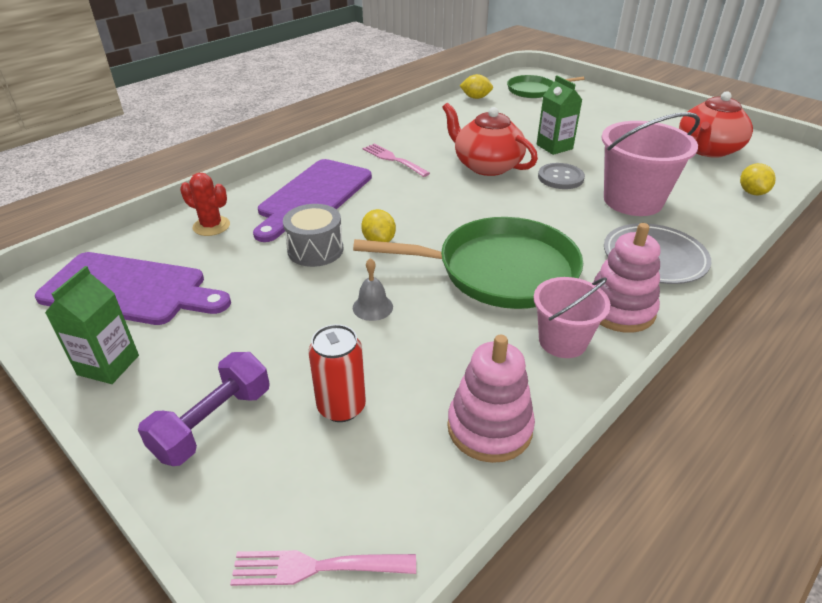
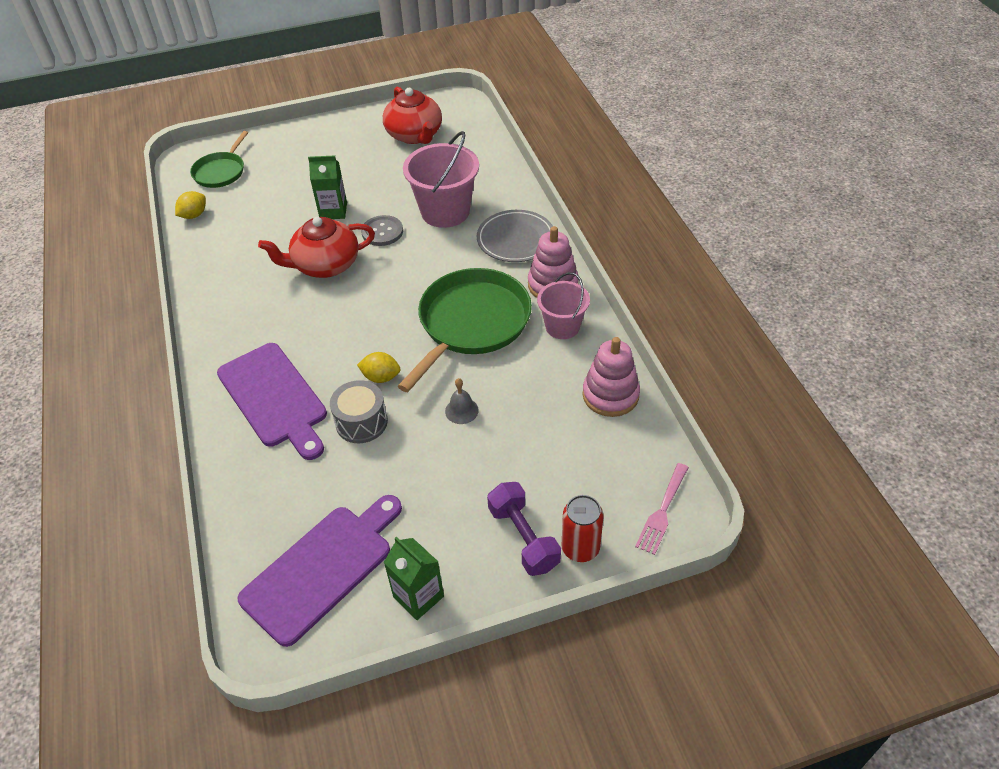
camera: 60 degrees left, 10 degrees up
red cactus [180,173,230,236] -> none
red can [309,324,366,422] -> red can moved to [562,495,604,562]
pink fork [362,144,430,177] -> none
yellow lemon [740,163,776,196] -> none

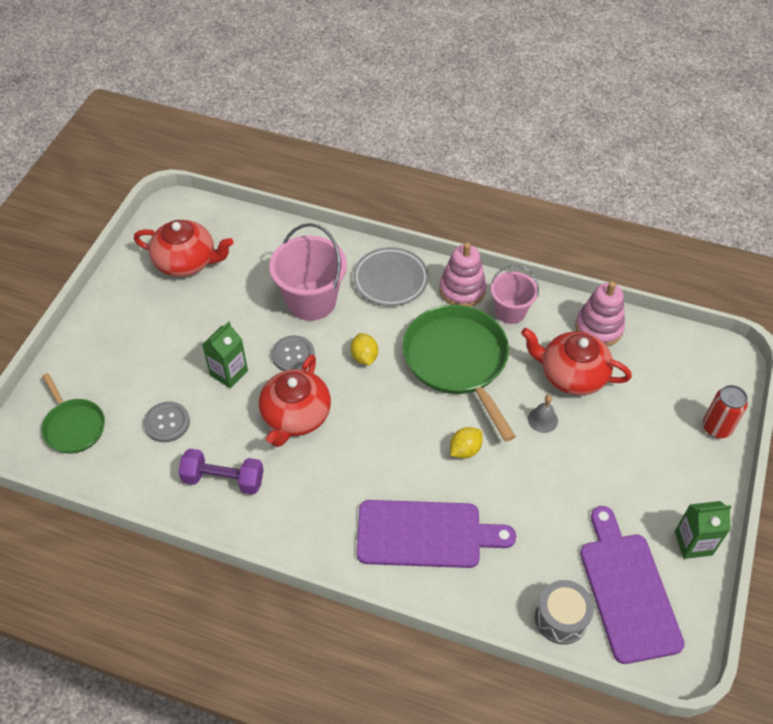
camera: 55 degrees left, 5 degrees up
yellow lemon [175,191,206,219] -> yellow lemon moved to [351,333,378,366]
grey drum [330,380,388,443] -> grey drum moved to [535,580,594,645]
purple dumbbell [487,482,561,576] -> purple dumbbell moved to [178,448,264,495]
pink fork [635,463,689,555] -> none
none -> grey button [144,401,190,443]
none -> red teapot [521,328,632,395]

